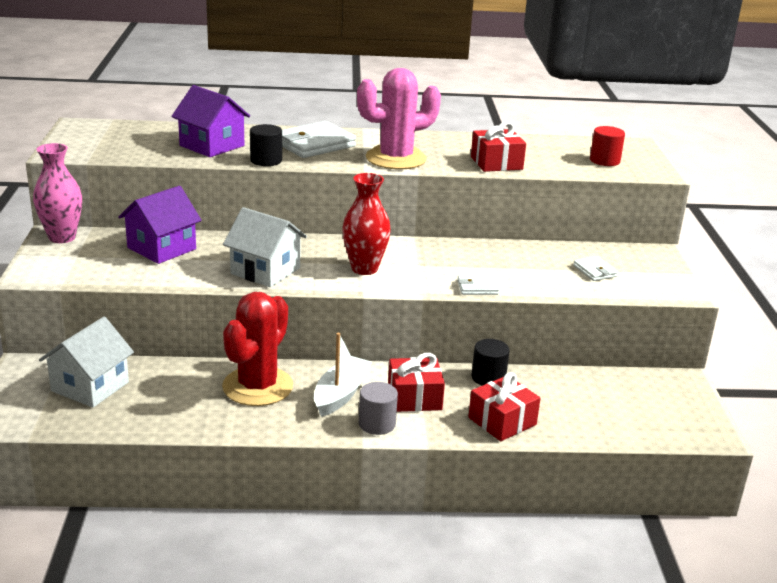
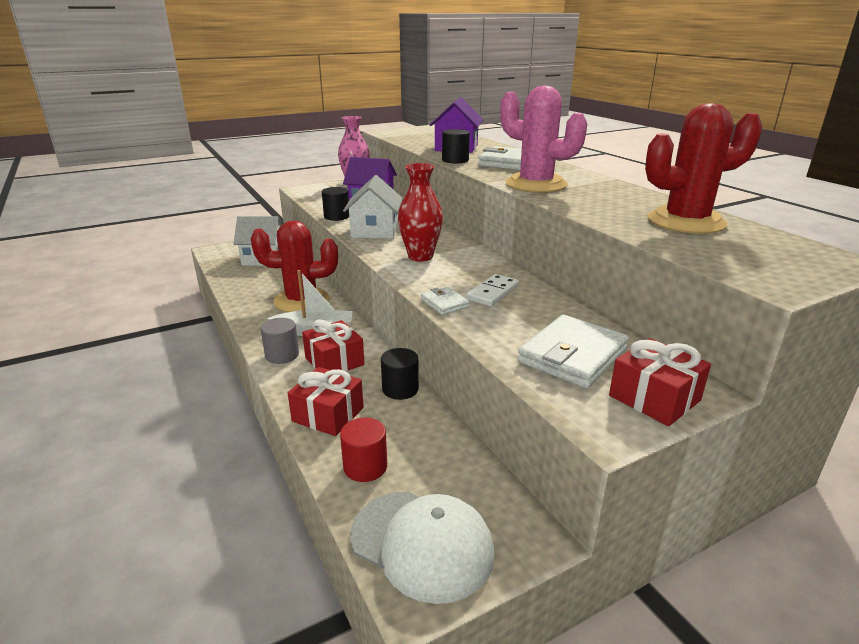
camera: 65 degrees right, 0 degrees up
red gift [471,122,526,172] -> red gift moved to [609,338,711,426]
white wallet [573,256,618,281] -> white wallet [518,315,629,388], size x1.95
red cylinder [590,126,625,166] -> red cylinder moved to [340,417,387,482]
none -> black cylinder [322,187,349,221]
none -> white cap [351,492,495,604]
none -> white domino [466,274,519,306]
none -> red cactus [645,103,763,234]

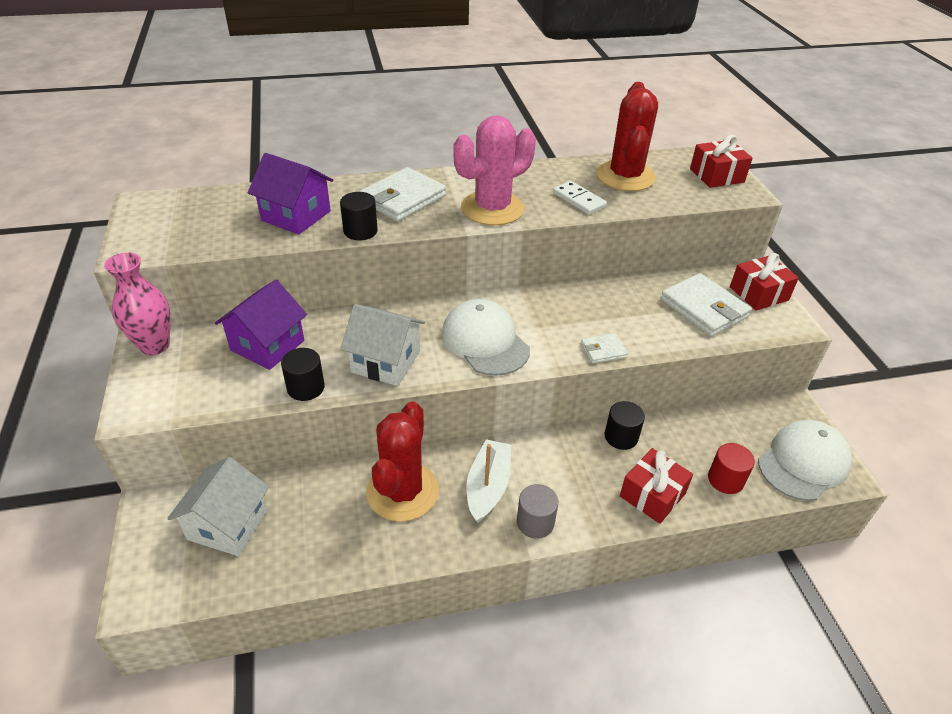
camera: 75 degrees left, 15 degrees up
red gift [302,320,365,372] -> red gift moved to [690,135,753,188]
red vase [398,163,443,262] -> white cap [442,299,530,376]
white domino [466,274,519,306] -> white domino moved to [553,181,607,215]

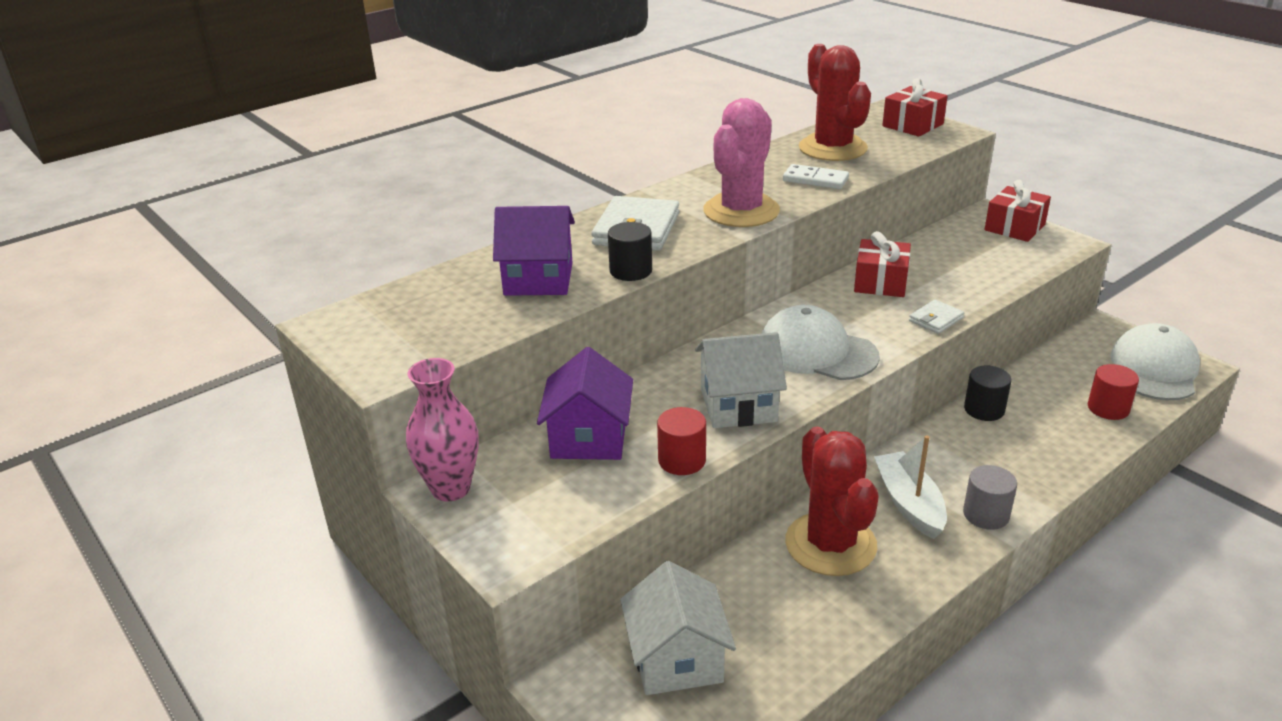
camera: 25 degrees left, 10 degrees down
black cylinder [281,348,325,401] -> red cylinder [657,407,706,475]
red gift [620,448,693,524] -> red gift moved to [854,231,911,297]
white wallet [661,273,752,336] -> none

